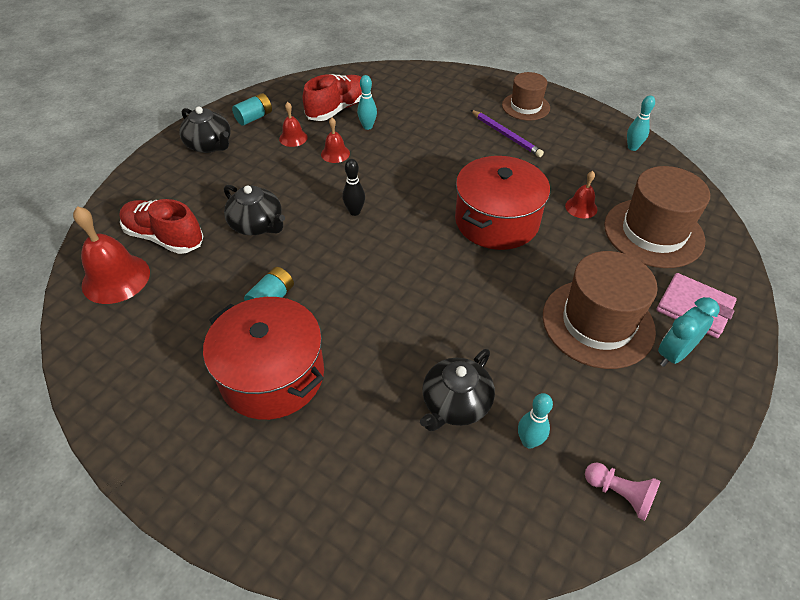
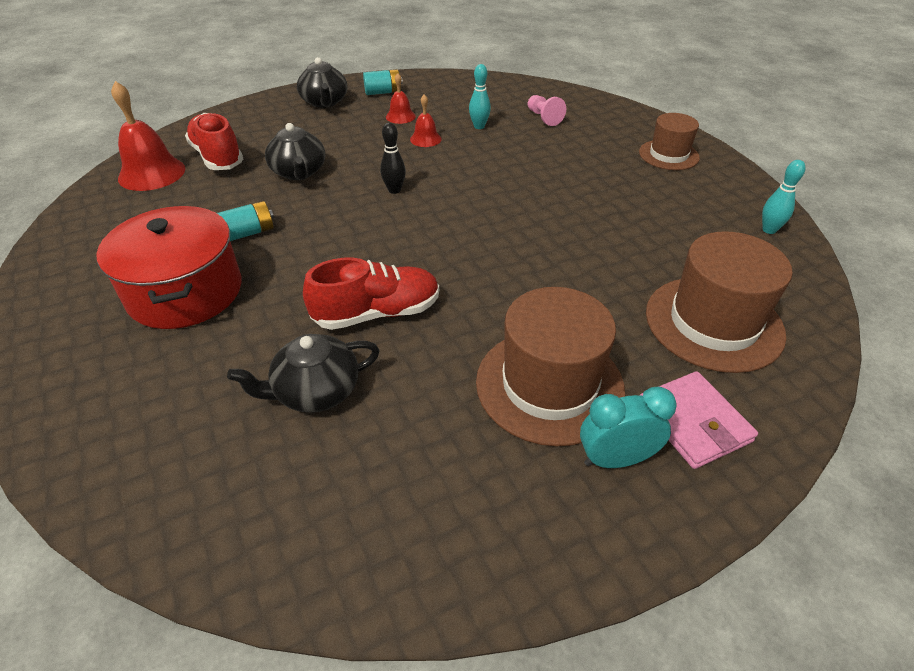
camera: 30 degrees right, 5 degrees down
red shoe [303,74,362,121] -> red shoe moved to [303,258,439,330]
red pot [455,156,550,250] -> none
purple pencil [471,110,544,157] -> none
turquoise bowling pin [518,393,553,449] -> none
red bell [565,171,598,219] -> none
pink pawn [585,462,660,521] -> pink pawn moved to [528,95,566,126]

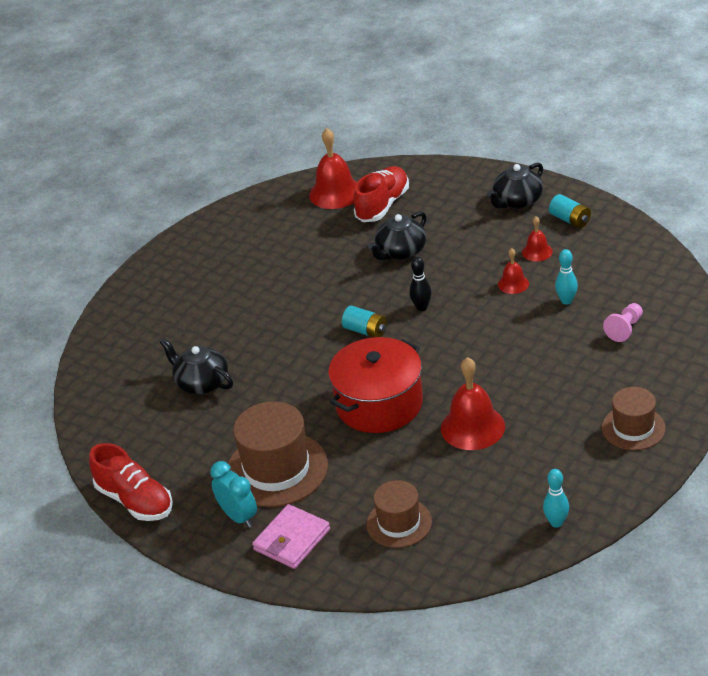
camera: 65 degrees right, 5 degrees down
red pot [96,206,241,329] -> red pot moved to [328,337,423,433]
turquoise battery [217,201,274,241] -> turquoise battery moved to [342,306,387,337]
red shoe [303,258,439,330] -> red shoe moved to [89,443,173,521]
brown hat [646,231,793,373] -> brown hat [366,480,432,548], size x0.61
none -> red bell [441,357,505,450]

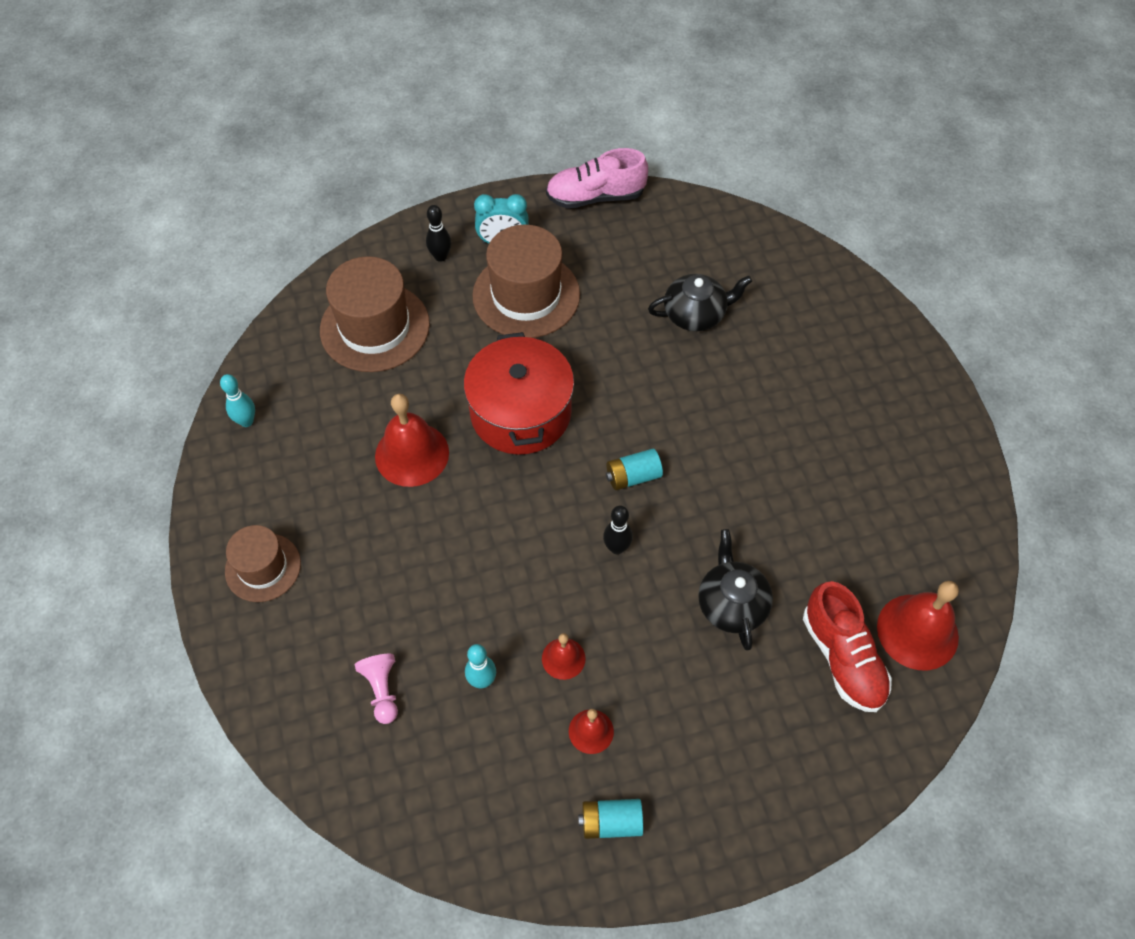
camera: 125 degrees right, 20 degrees up
red shoe [89,443,173,521] -> pink shoe [546,148,648,209]
pink wallet [252,504,330,569] -> black bowling pin [426,205,451,262]
brown hat [366,480,432,548] -> brown hat [320,256,430,372], size x1.65
black teapot [487,163,543,209] -> none

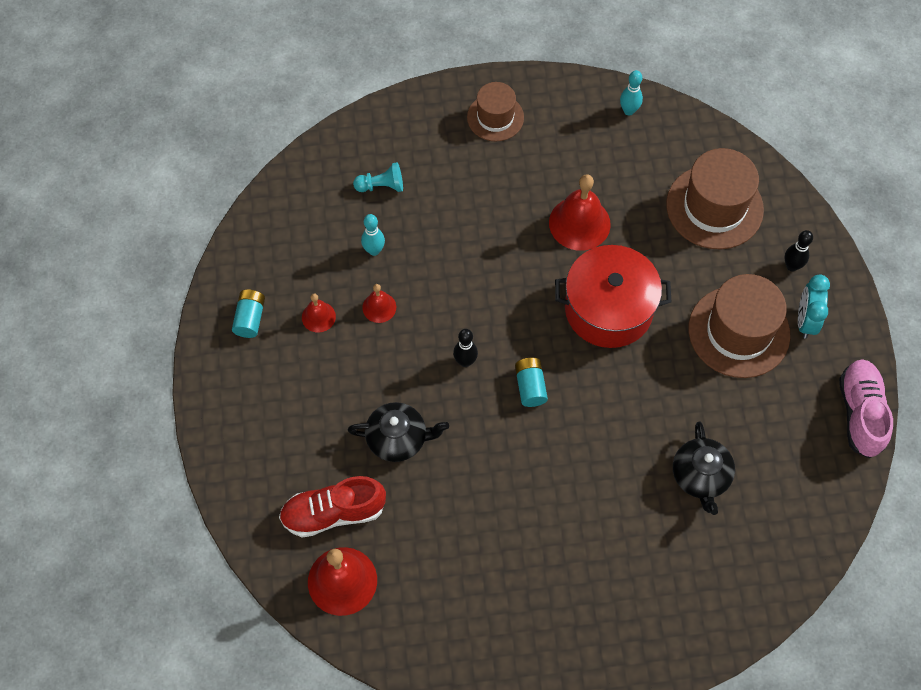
camera: 100 degrees right, 5 degrees up
pink pawn [355,654,398,724] -> turquoise pawn [353,162,403,192]

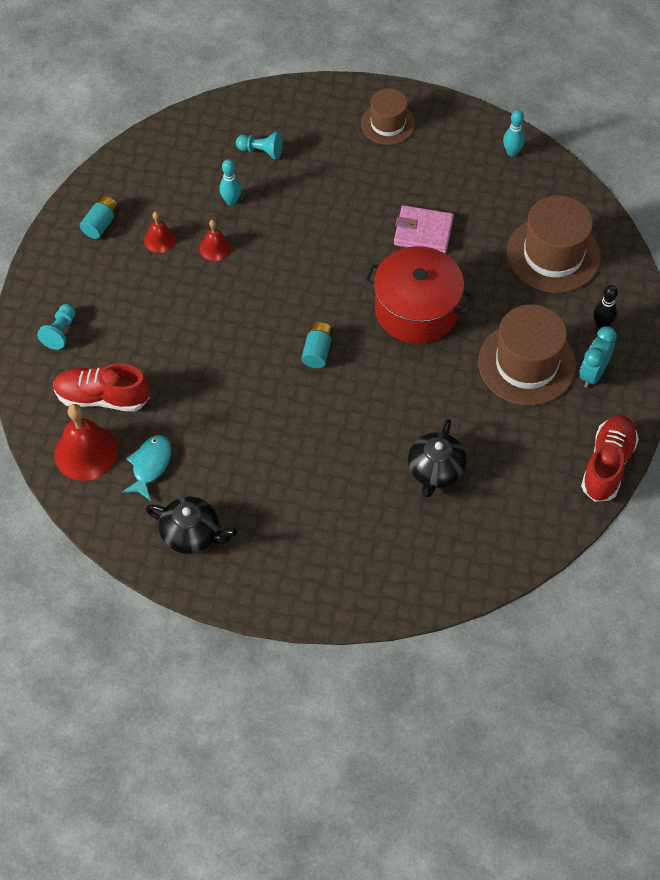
camera: 20 degrees right, 5 degrees down
black teapot [347,402,449,462] -> black teapot moved to [145,497,237,554]
black bowling pin [453,329,478,367] -> none
red bell [549,174,611,251] -> pink wallet [394,205,454,253]
pink shoe [839,359,893,458] -> red shoe [581,415,639,502]
none -> turquoise pawn [37,304,76,350]
none -> turquoise fish [122,435,171,501]

